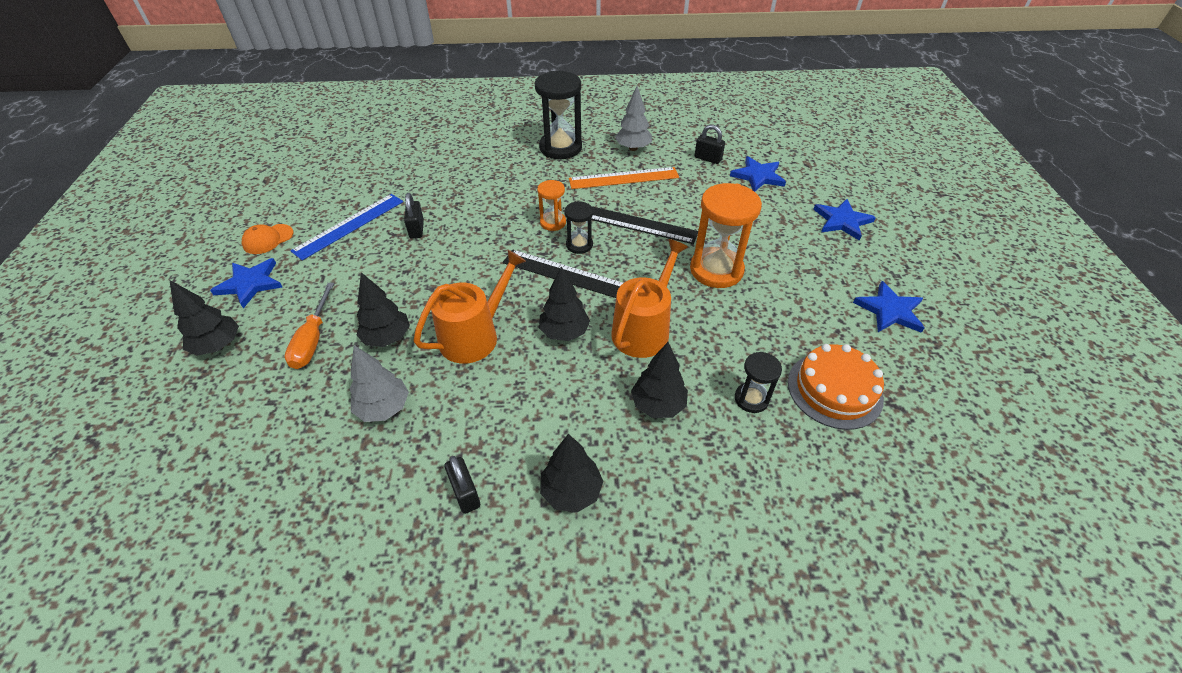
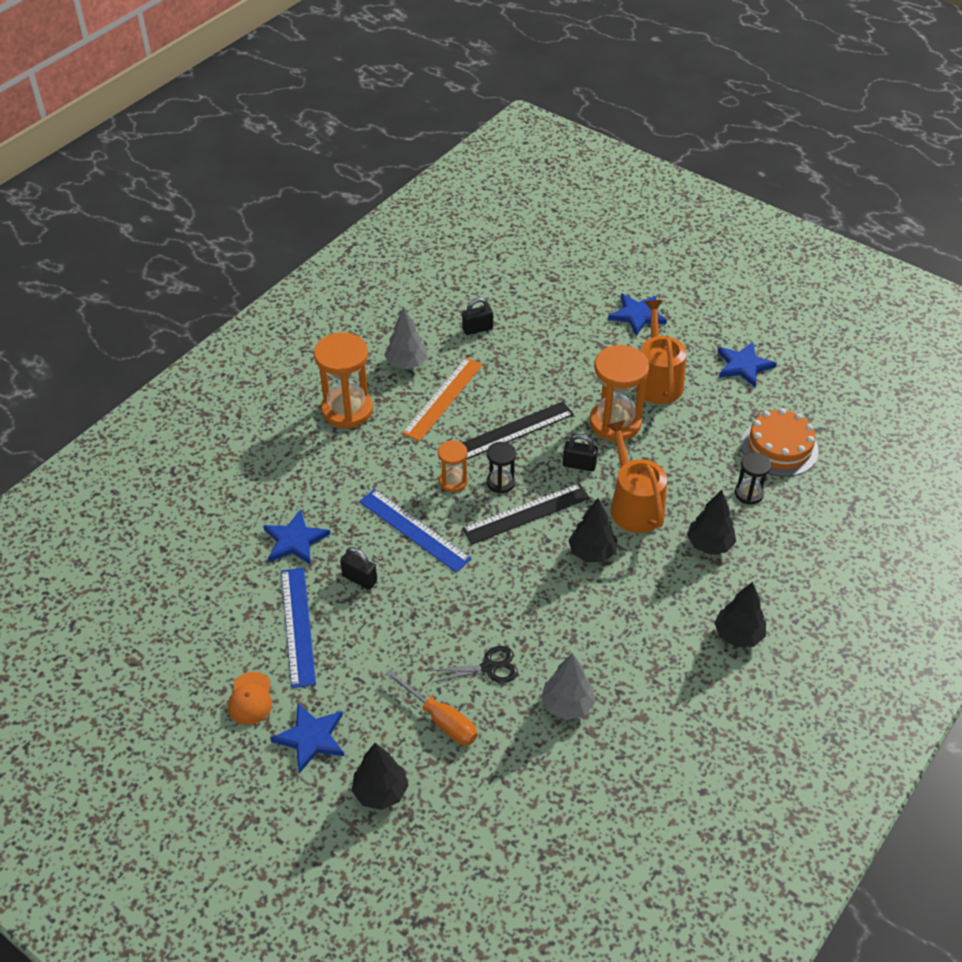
camera: 50 degrees left, 0 degrees up
black tree [357,272,410,347] -> black scissors [429,646,518,683]
orange watering can [414,250,526,364] -> orange watering can moved to [635,300,687,404]
black padlock [445,456,480,514] -> black padlock moved to [563,434,598,471]
black hourglass [535,71,582,159] -> orange hourglass [314,332,373,428]
blue star [730,156,786,192] -> blue star moved to [263,509,330,565]
none -> blue ruler [359,489,472,572]

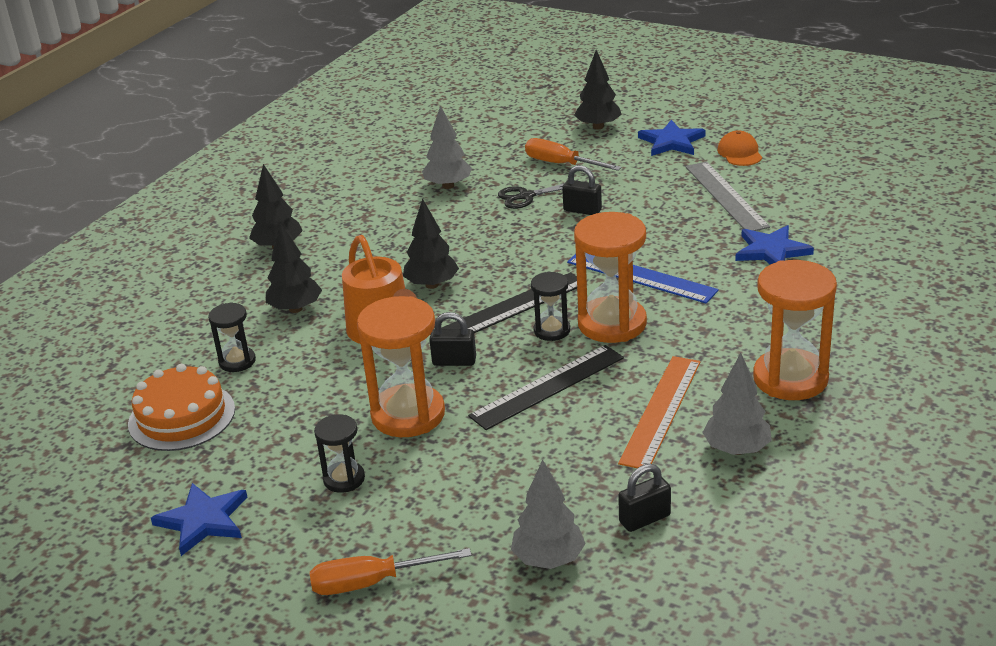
camera: 175 degrees right, 15 degrees down
blue ruler [281,567,316,688] -> grey ruler [686,161,770,231]
black padlock [340,547,377,590] -> black padlock moved to [562,165,602,215]
orange hourglass [438,440,468,492] -> orange hourglass [574,212,647,343], size x1.88
blue star [608,293,667,336] -> orange screwdriver [310,548,472,595]
orange watering can [635,300,687,404] -> black hourglass [314,414,365,493]
none -> grey tree [511,460,586,569]

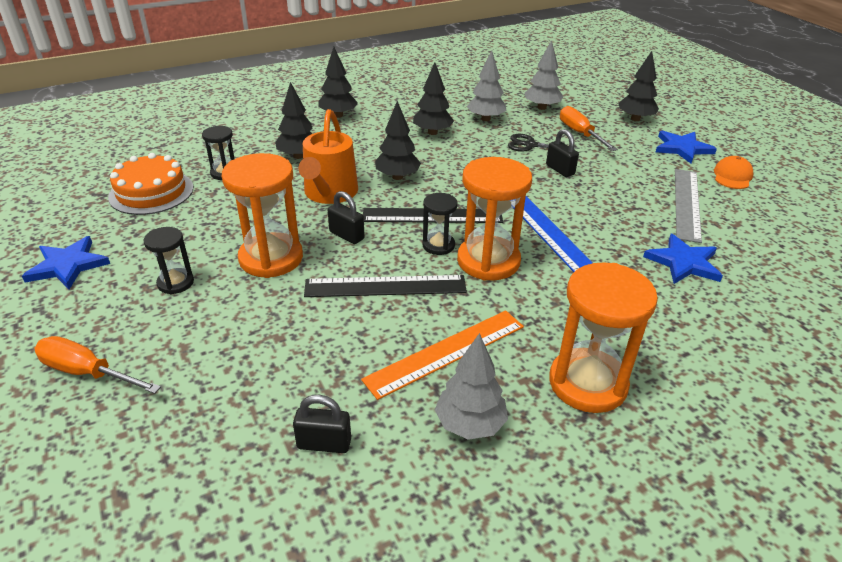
camera: 30 degrees right, 5 degrees up
grey tree [511,460,586,569] -> grey tree moved to [525,40,563,110]
none -> black tree [413,62,454,135]

